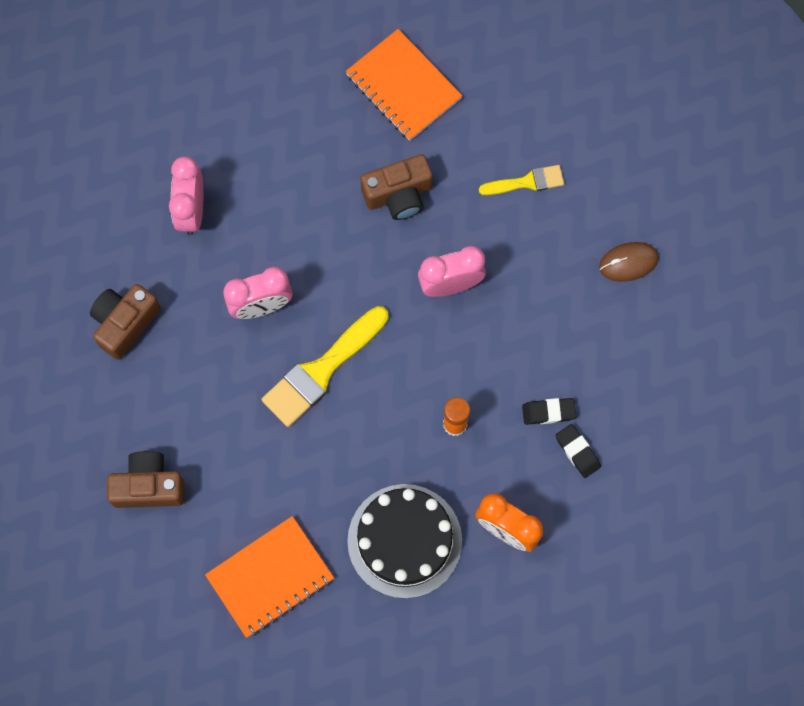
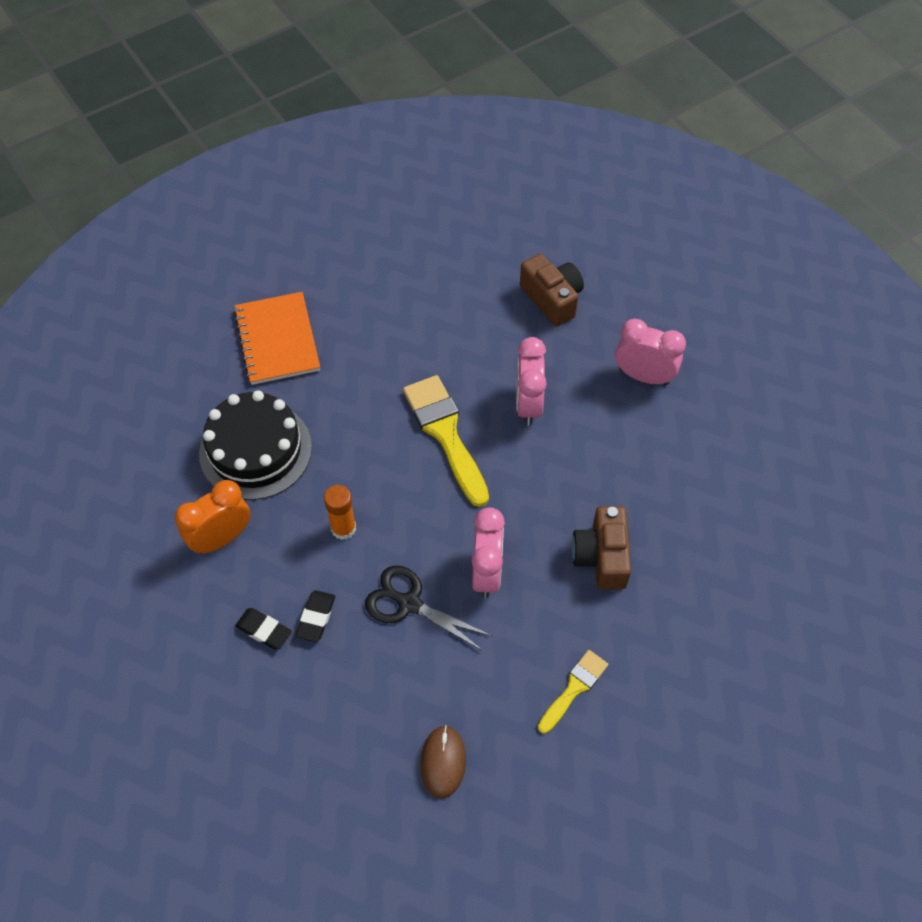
camera: 110 degrees right, 15 degrees down
brown camera [107,451,184,508] -> none
orange notebook [346,29,462,141] -> none
yellow brush [479,165,564,195] -> yellow brush turned 150 degrees counterclockwise [538,650,608,734]
black eraser [555,424,601,478] -> black eraser turned 45 degrees clockwise [235,608,292,650]
none -> black scissors [365,565,492,651]

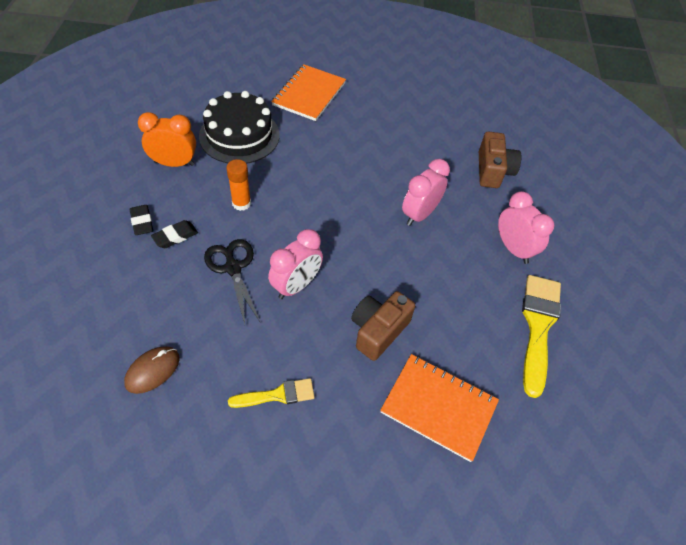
camera: 35 degrees right, 5 degrees down
yellow brush [403,375,489,507] -> yellow brush moved to [522,275,561,398]
none -> orange notebook [380,354,499,462]

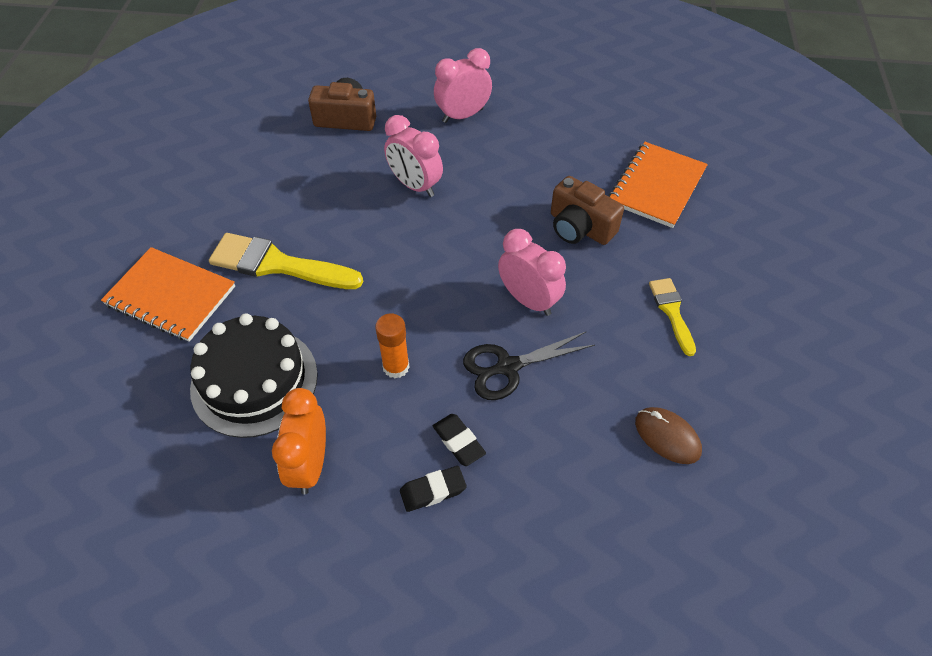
camera: 85 degrees left, 0 degrees up
yellow brush [522,275,561,398] -> yellow brush moved to [209,233,363,289]

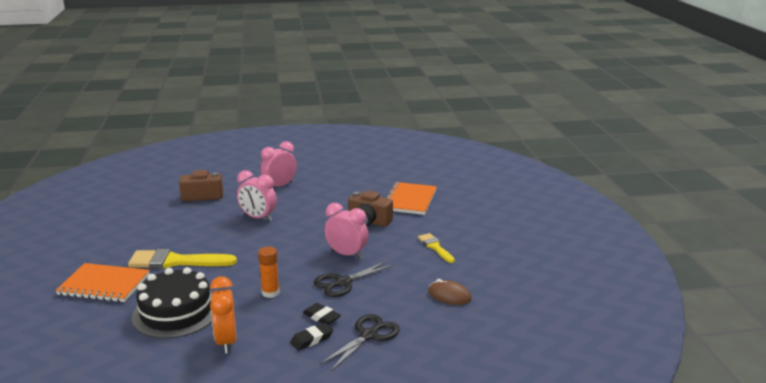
camera: 15 degrees left, 30 degrees down
none -> black scissors [319,314,400,372]

